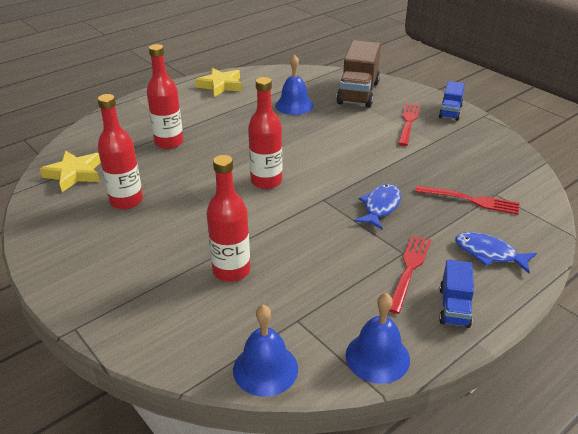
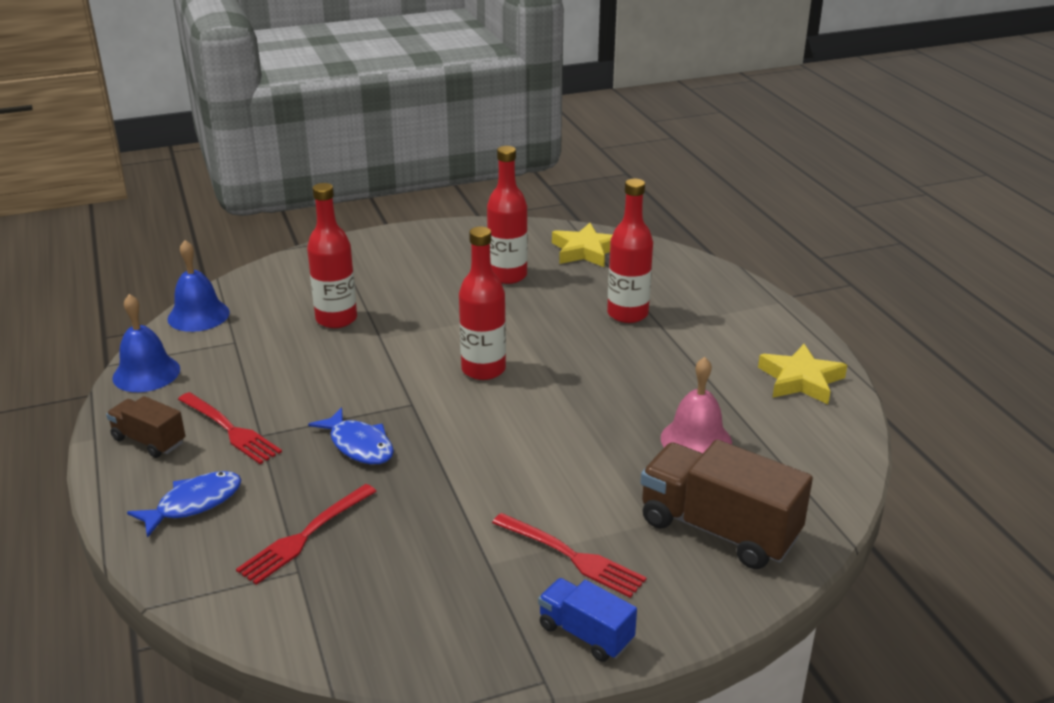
camera: 110 degrees right, 5 degrees down
blue bell [275,54,314,115] -> pink bell [661,357,732,454]
blue truck [439,260,474,328] -> brown truck [106,396,185,458]

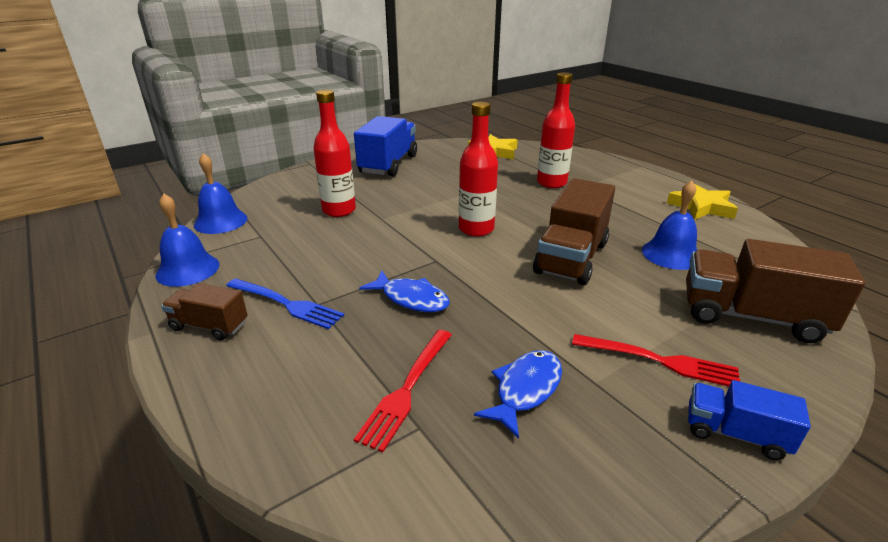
camera: 15 degrees left, 0 degrees up
blue fish [127,471,242,538] -> blue fish moved to [474,350,562,439]
red fork [178,392,282,464] -> blue fork [226,278,344,329]
red bottle [487,146,528,284] -> none
pink bell [661,357,732,454] -> blue bell [642,180,697,270]
none -> blue truck [354,116,417,177]
none -> brown truck [533,178,615,285]

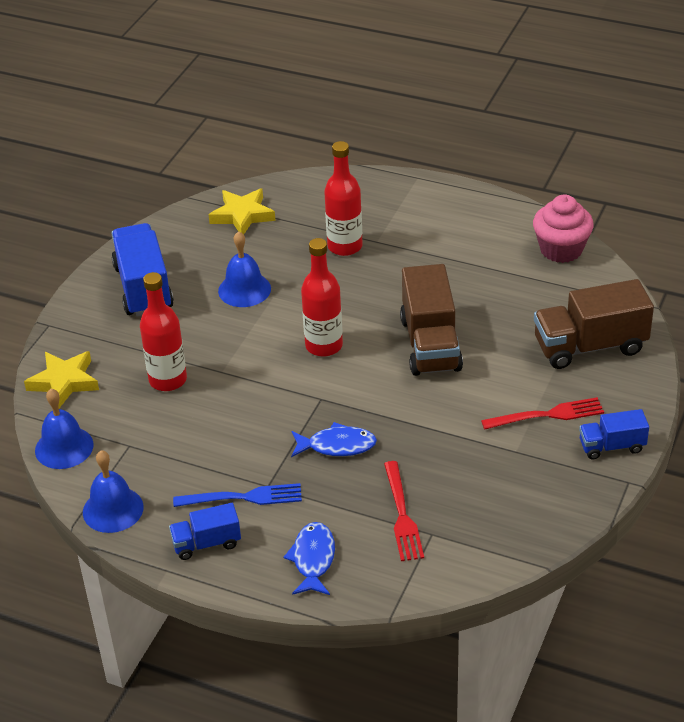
camera: 30 degrees left, 10 degrees up
brown truck [161,283,248,340] -> blue truck [169,503,241,560]
blue fish [474,350,562,439] -> blue fish moved to [284,522,335,595]
blue bell [642,180,697,270] -> blue bell moved to [218,231,271,307]
yellow star [667,184,738,220] -> yellow star moved to [24,351,99,408]
none -> pink cupcake [533,195,594,263]

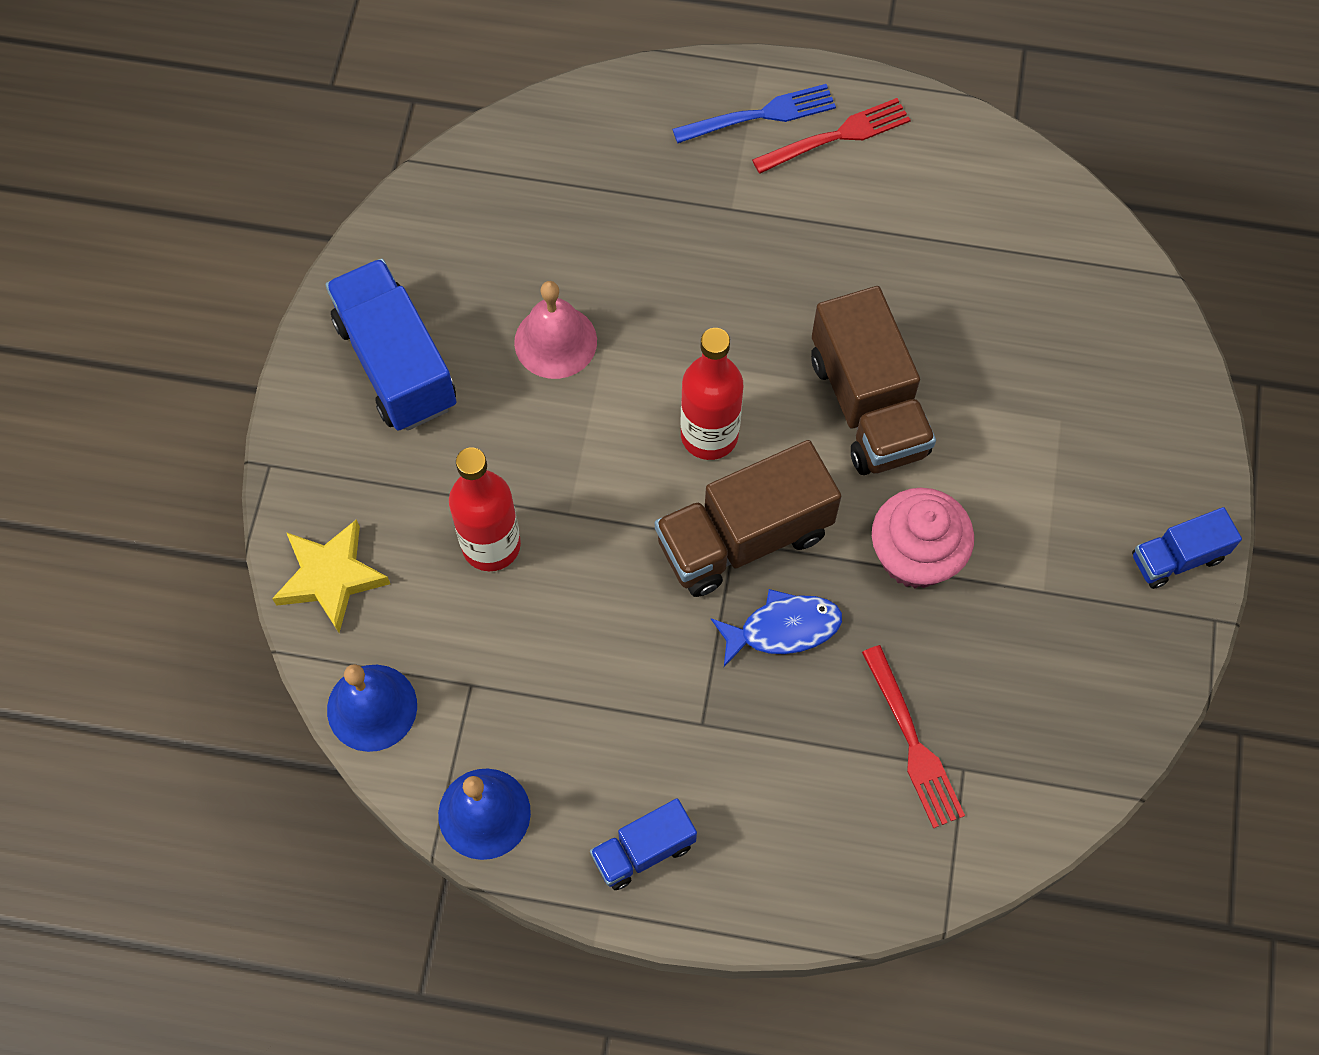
camera: 15 degrees left, 25 degrees up
blue fork [173,483,302,507] -> blue fork moved to [672,84,836,143]
yellow star [208,188,276,234] -> none
blue bell [218,231,271,307] -> pink bell [514,281,597,379]
blue fish [284,522,335,595] -> none
red bottle [324,141,363,256] -> none
red fork [481,397,604,430] -> red fork moved to [752,98,911,174]
pink cupcake [533,195,594,263] -> pink cupcake moved to [872,488,974,588]
brown truck [534,279,654,369] -> brown truck moved to [655,440,841,597]

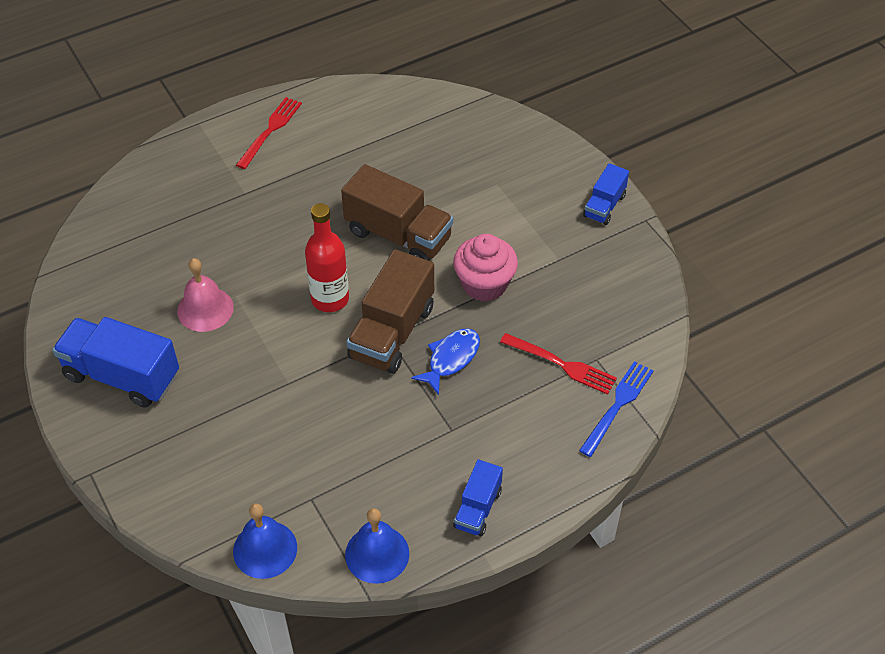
camera: 40 degrees left, 15 degrees down
yellow star [272,519,390,633] -> none
red bottle [449,447,521,571] -> none
blue fork [672,84,836,143] -> blue fork moved to [579,361,653,457]

